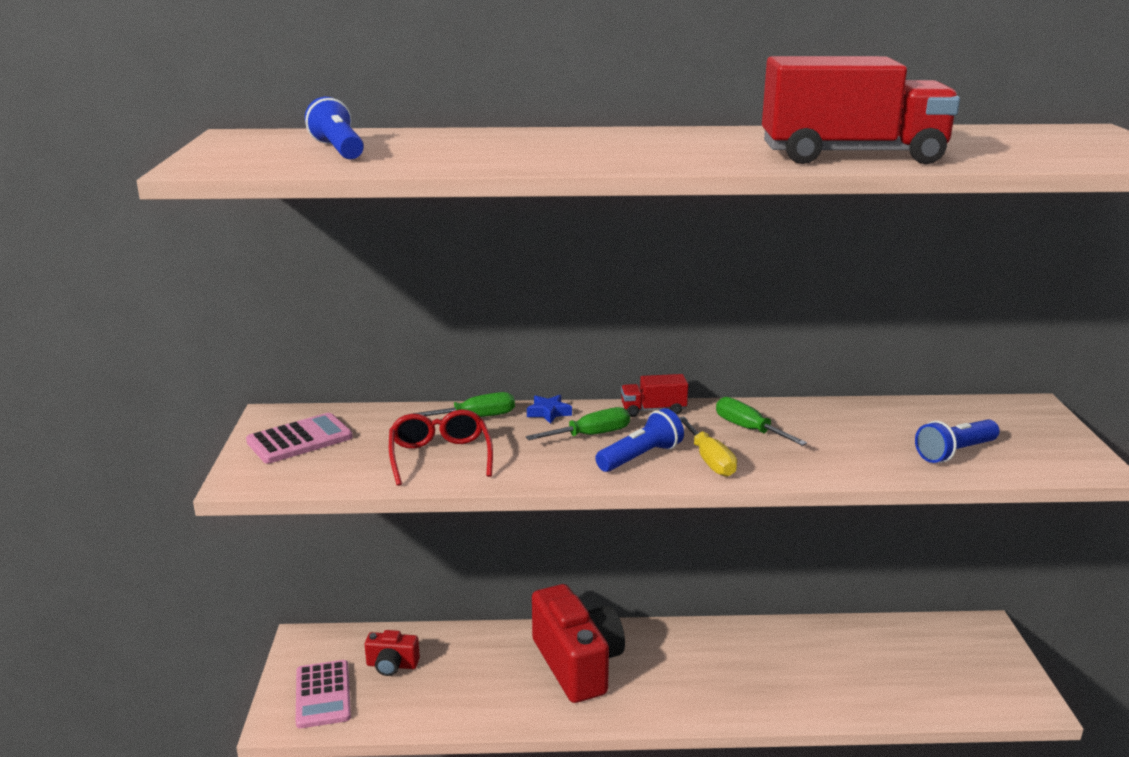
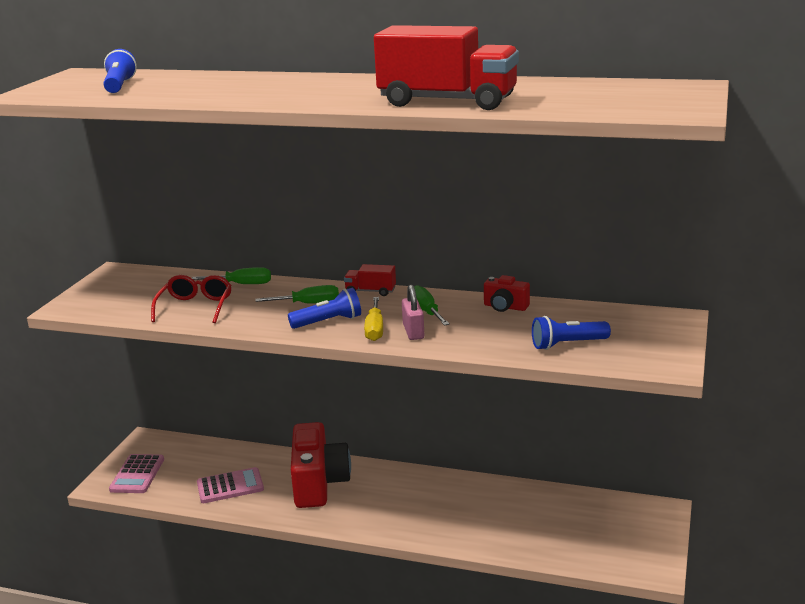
camera: 20 degrees right, 0 degrees up
pink calculator [246,413,353,464] -> pink calculator moved to [197,467,264,503]
red camera [365,630,420,676] -> red camera moved to [484,275,530,312]
blue star [527,395,572,424] -> none
none -> pink padlock [402,284,424,340]

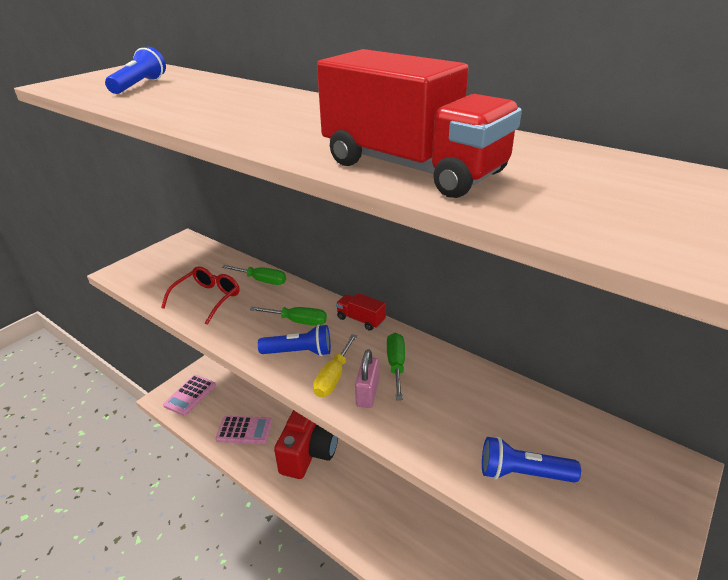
camera: 20 degrees right, 10 degrees up
red camera [484,275,530,312] -> none

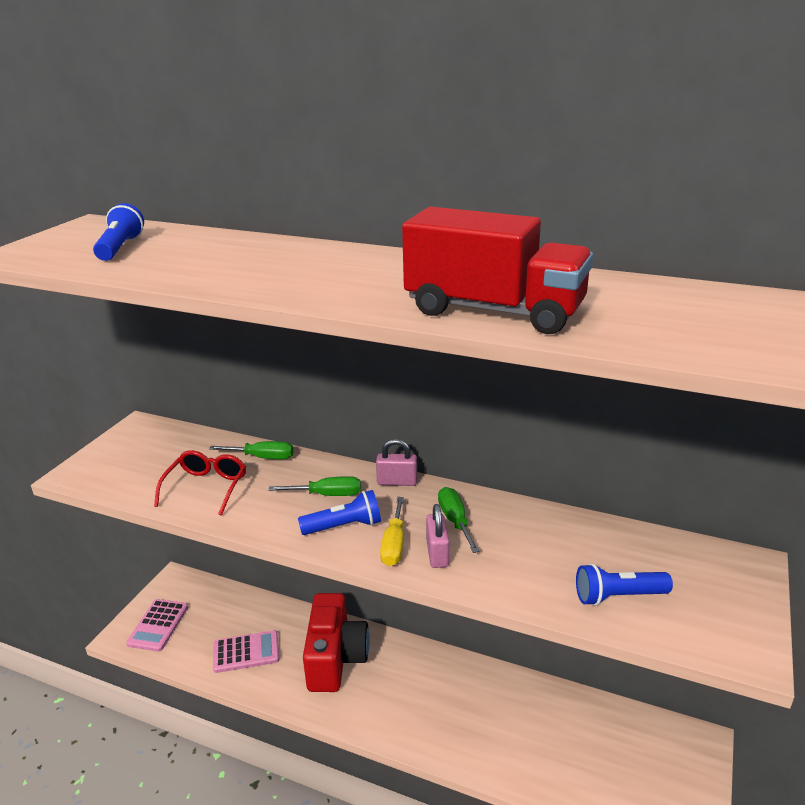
camera: 15 degrees left, 5 degrees down
red truck [336,293,386,331] -> pink padlock [376,439,417,486]

